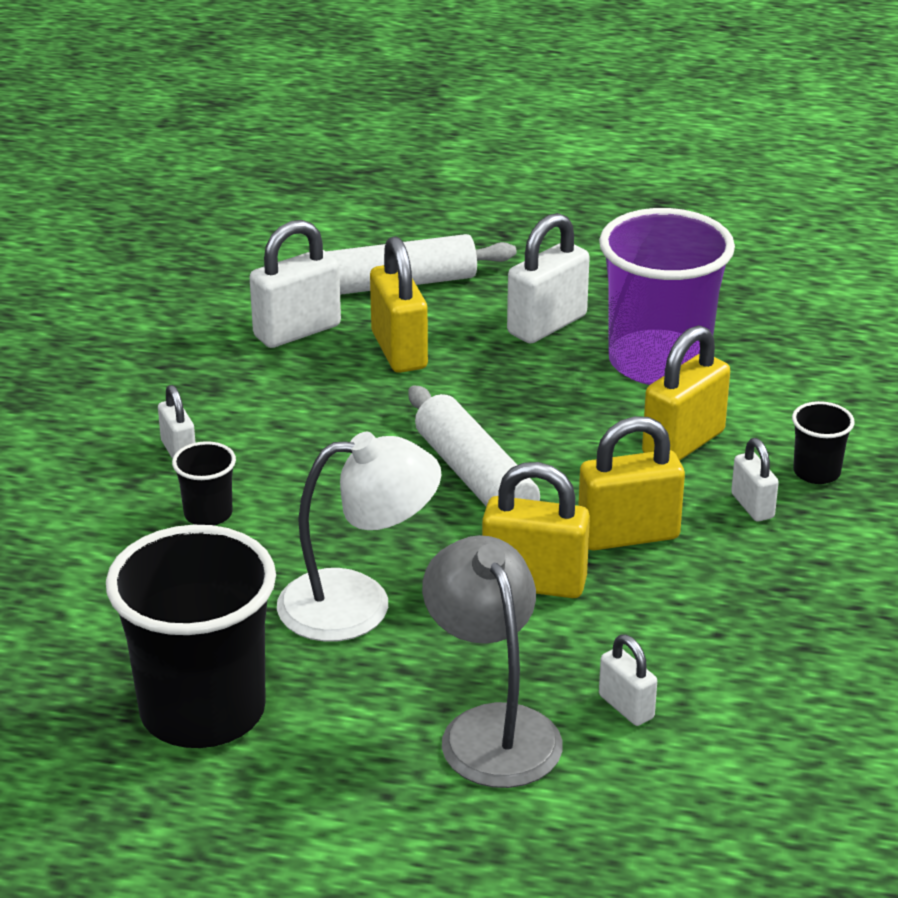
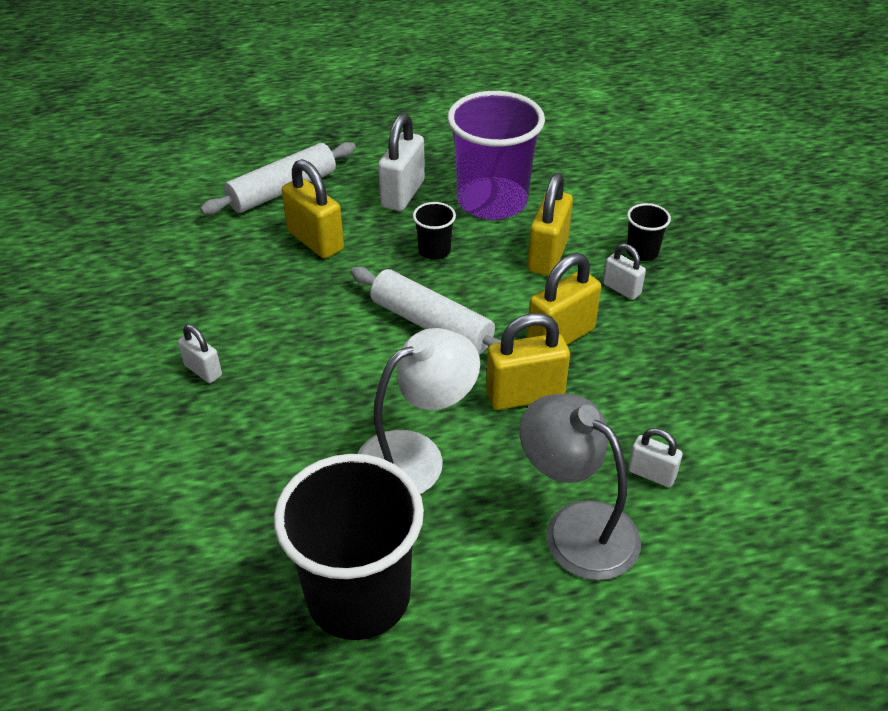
camera: 25 degrees left, 10 degrees up
black cup [172,441,236,526] -> black cup moved to [413,202,456,260]
white padlock [249,220,341,348] -> none

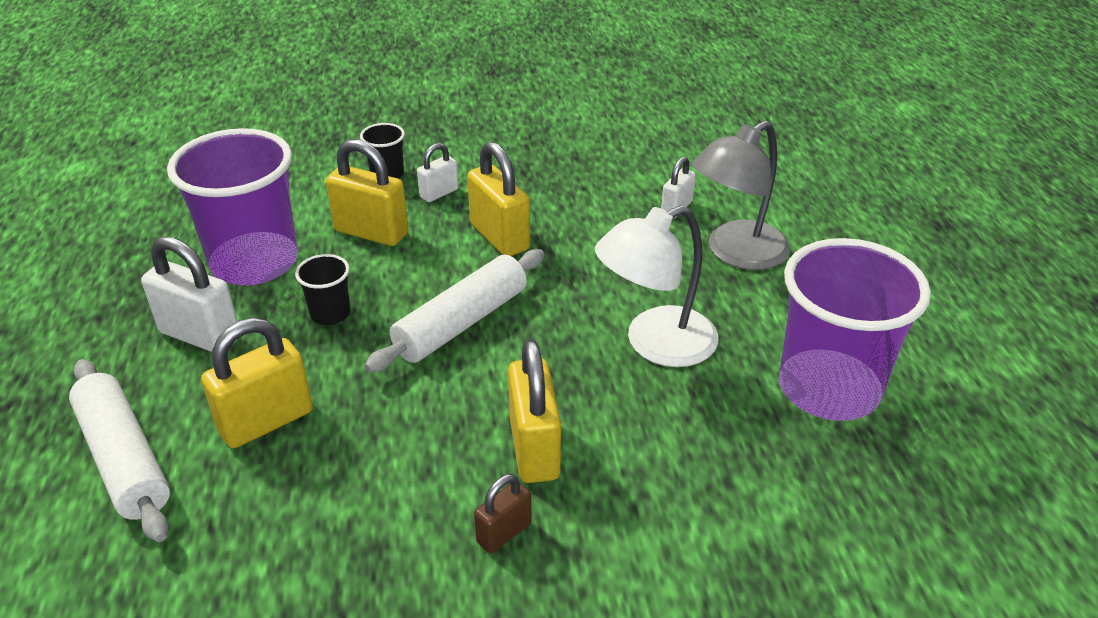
camera: 85 degrees left, 5 degrees down
white padlock [178,324,222,383] -> brown padlock [474,474,532,554]
black cup [274,454,424,640] -> purple cup [779,238,931,421]
white lamp [357,328,480,494] -> white lamp turned 90 degrees counterclockwise [595,205,718,367]
yellow padlock [486,313,570,410] -> yellow padlock moved to [508,340,561,483]

